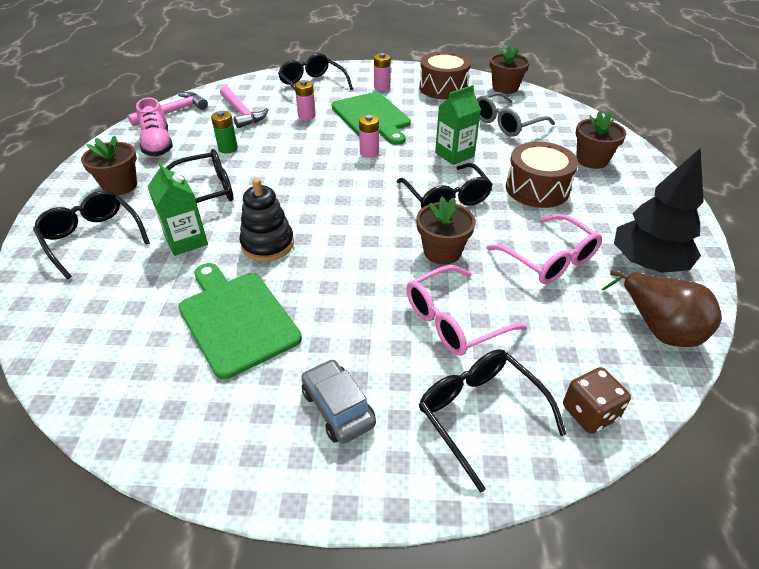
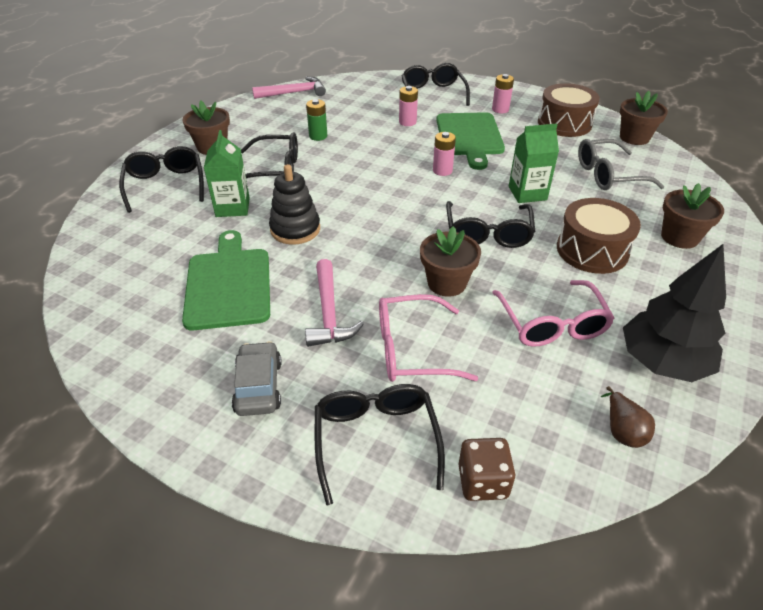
camera: 25 degrees right, 0 degrees up
pink shoe [136,97,173,157] -> none
pink hammer [220,86,269,128] -> pink hammer moved to [305,259,364,347]
brown pear [602,270,722,347] -> brown pear [601,386,655,448], size x0.56

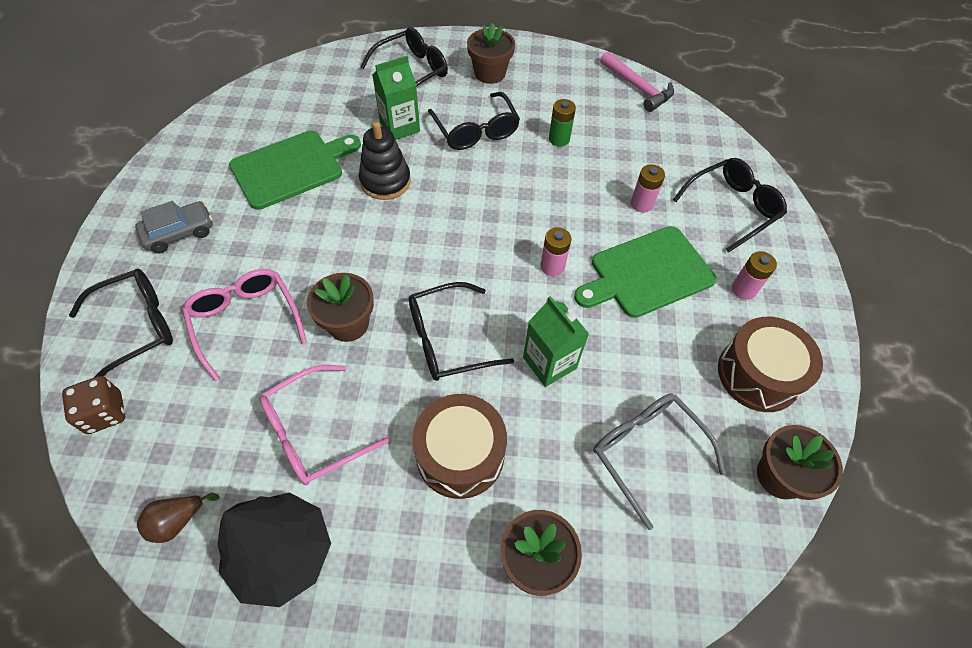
camera: 65 degrees right, 15 degrees up
pink hammer [305,259,364,347] -> none

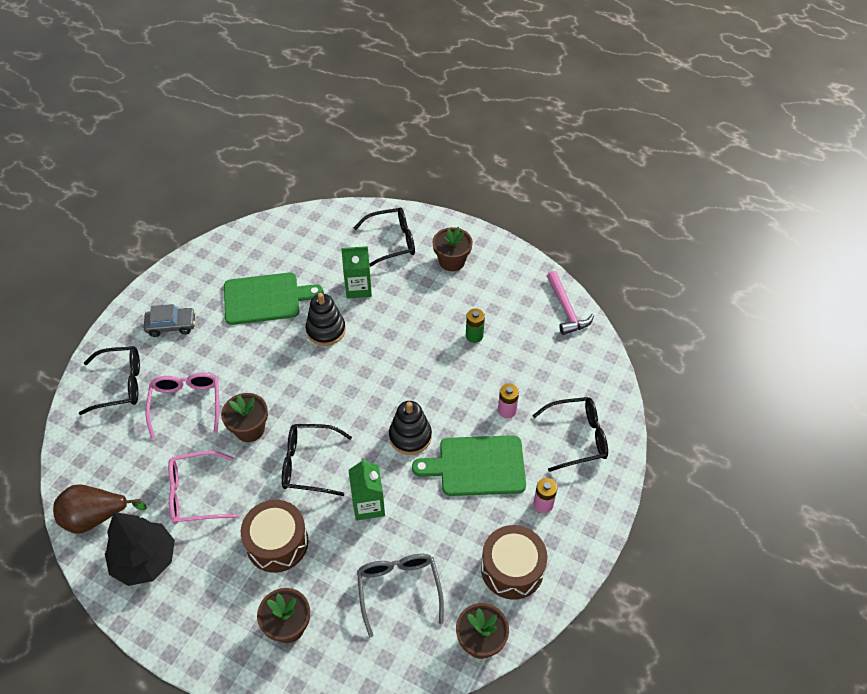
camera: 25 degrees right, 5 degrees down
brown dice [62,376,125,434] -> none
brown pear [137,492,220,543] -> brown pear [53,484,147,534], size x1.80
black glasses [428,92,520,150] -> none
pink battery [541,227,571,276] -> black stacking toy [389,401,432,455]

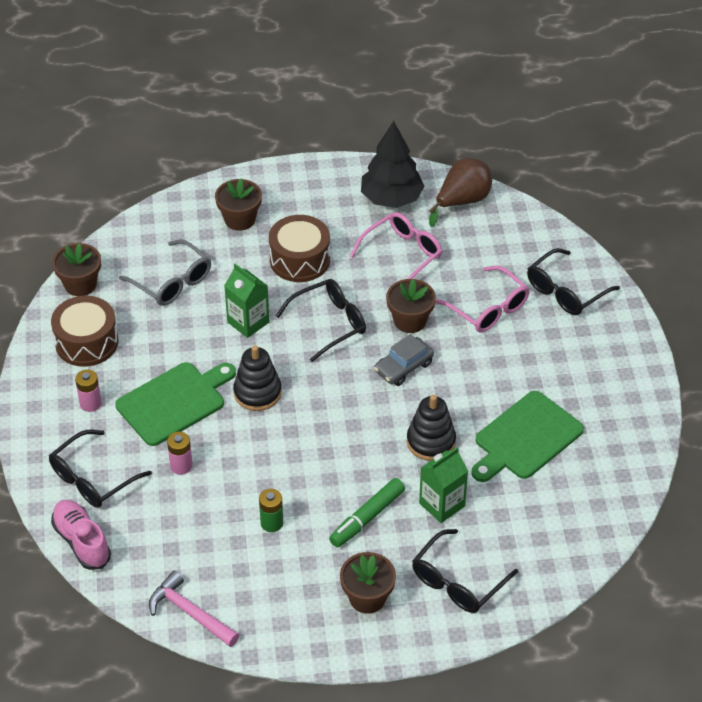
camera: 145 degrees right, 5 degrees down
grey car [144,304,196,337] -> grey car moved to [374,334,434,386]
none -> pink shoe [51,500,111,570]
none -> green marker [329,478,405,547]

